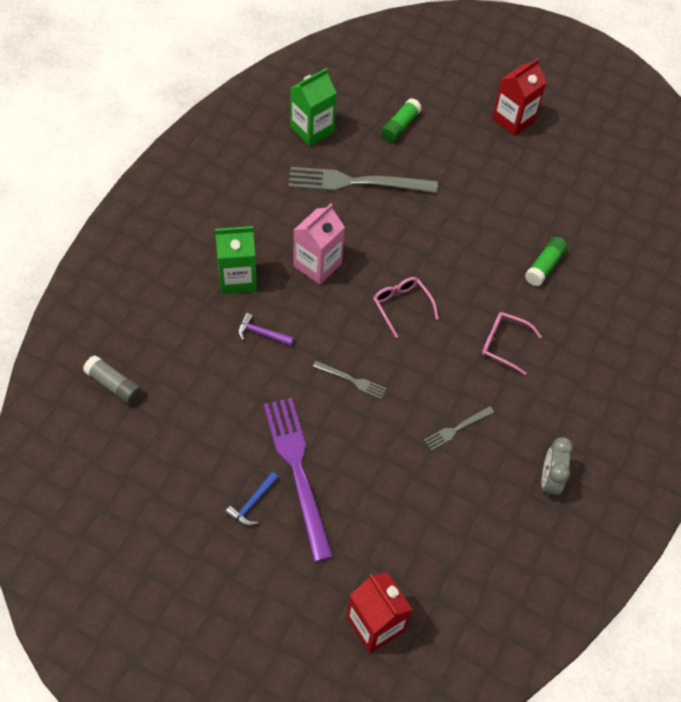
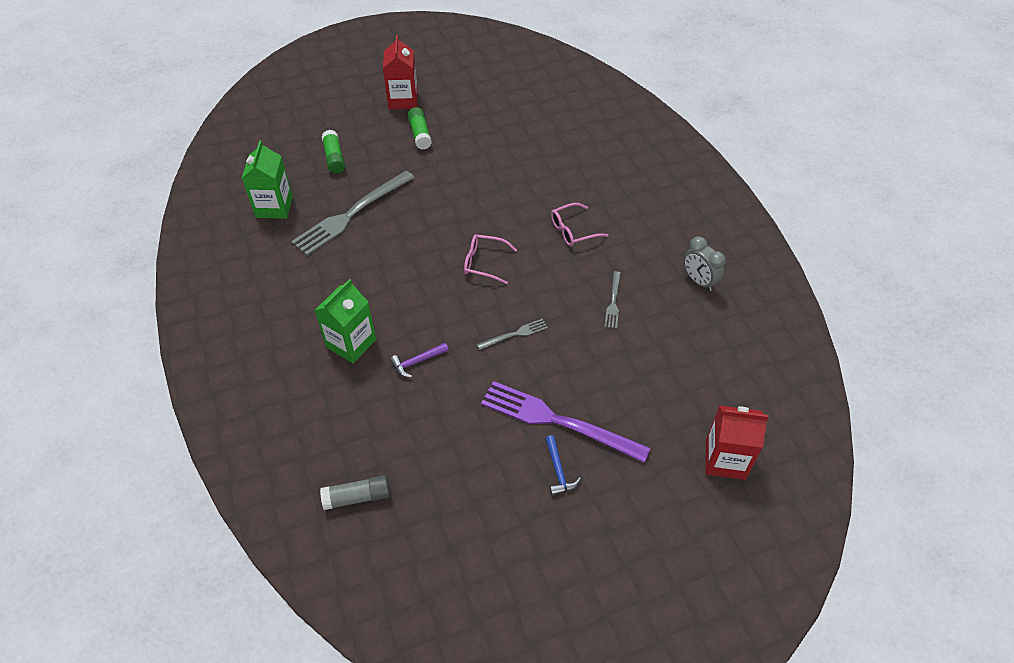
camera: 45 degrees left, 5 degrees down
pink carton [294,204,345,285] -> none
green glue stick [525,237,568,286] -> green glue stick moved to [408,107,432,150]

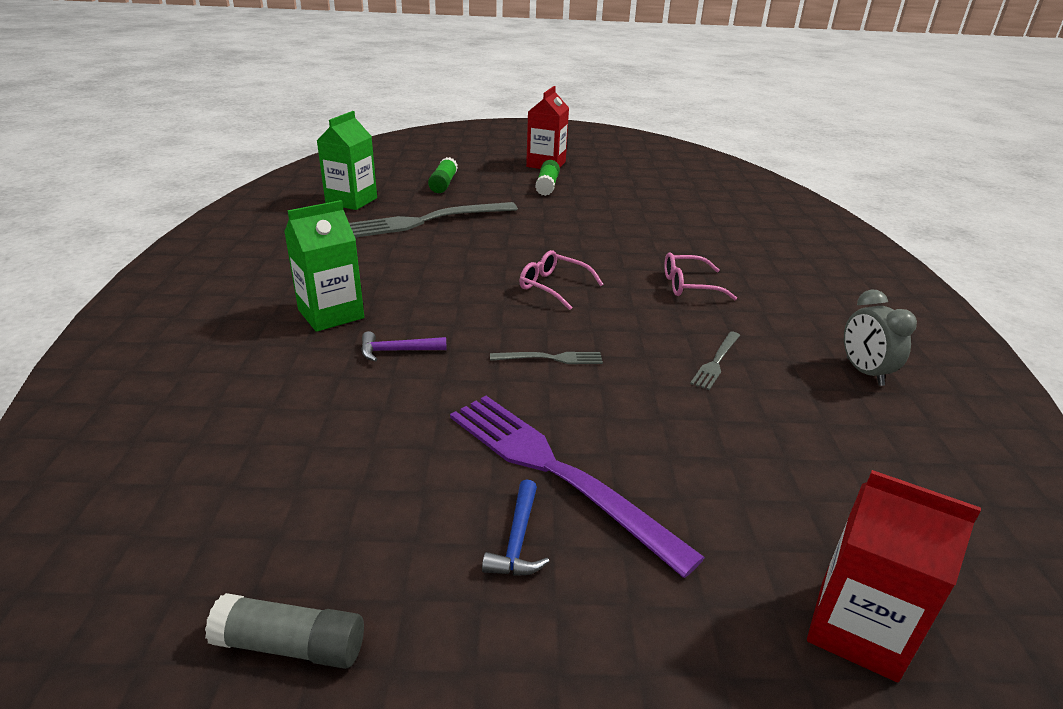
camera: 20 degrees right, 20 degrees down
grey glue stick [320,475,390,510] -> grey glue stick moved to [205,593,364,669]

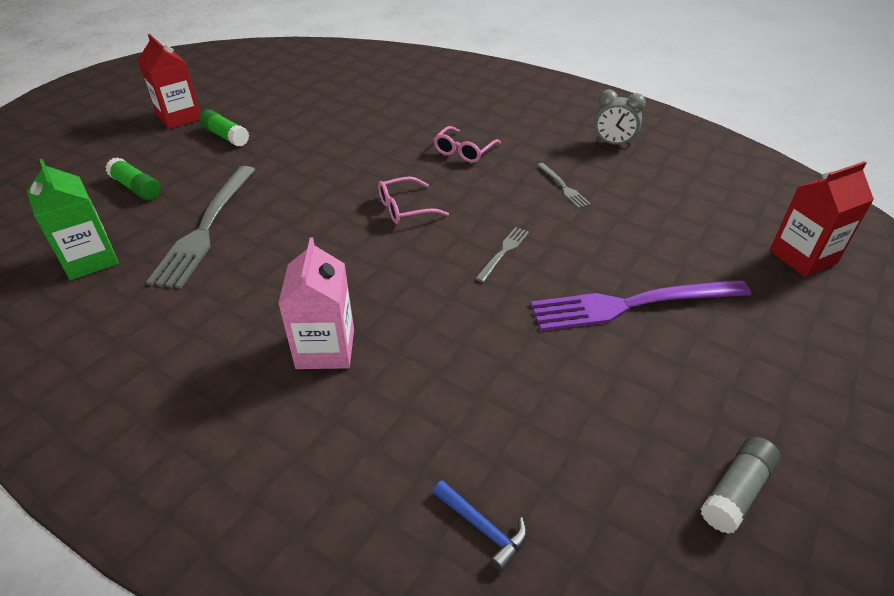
camera: 55 degrees left, 10 degrees up
green carton [284,200,364,332] -> pink carton [278,238,354,369]
purple hammer [361,331,447,362] -> none
blue hammer [482,479,550,576] -> blue hammer moved to [433,480,527,572]

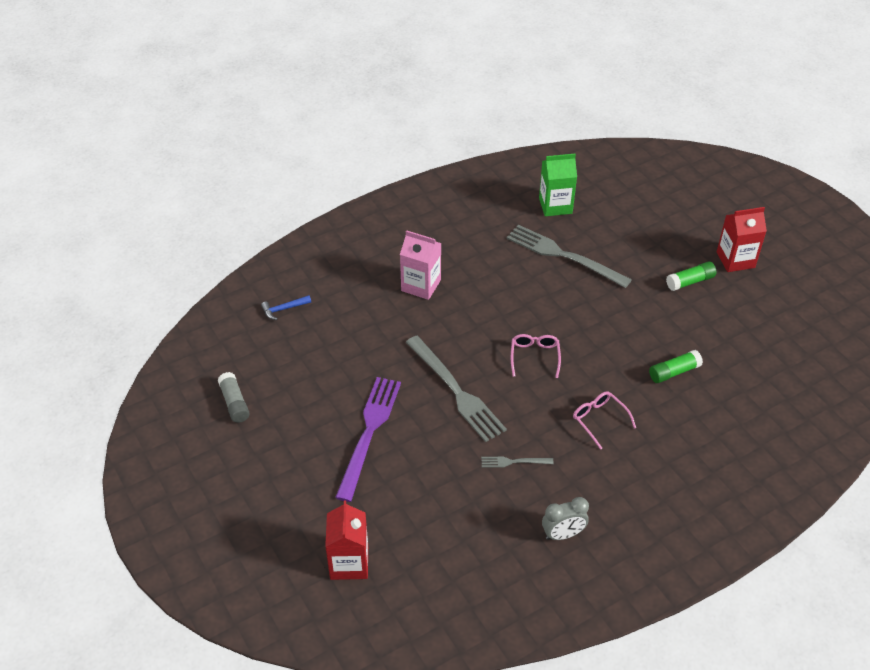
camera: 115 degrees right, 5 degrees up
green glue stick [106,157,161,200] -> green glue stick moved to [649,350,703,383]
grey fork [475,227,529,282] -> grey fork [406,336,507,442], size x2.18
grey clock [594,90,646,147] -> grey clock turned 150 degrees counterclockwise [542,497,589,540]

